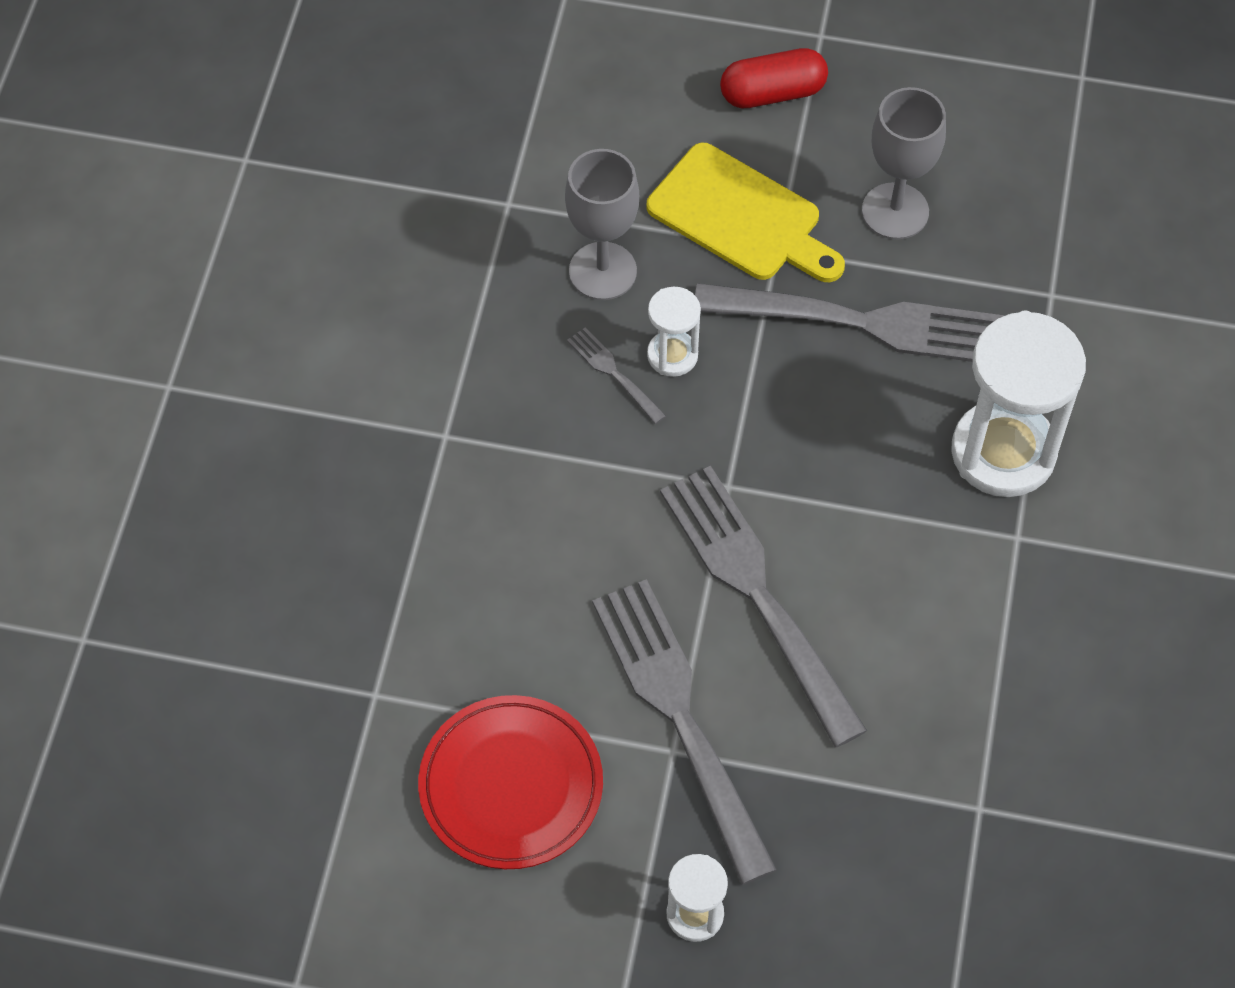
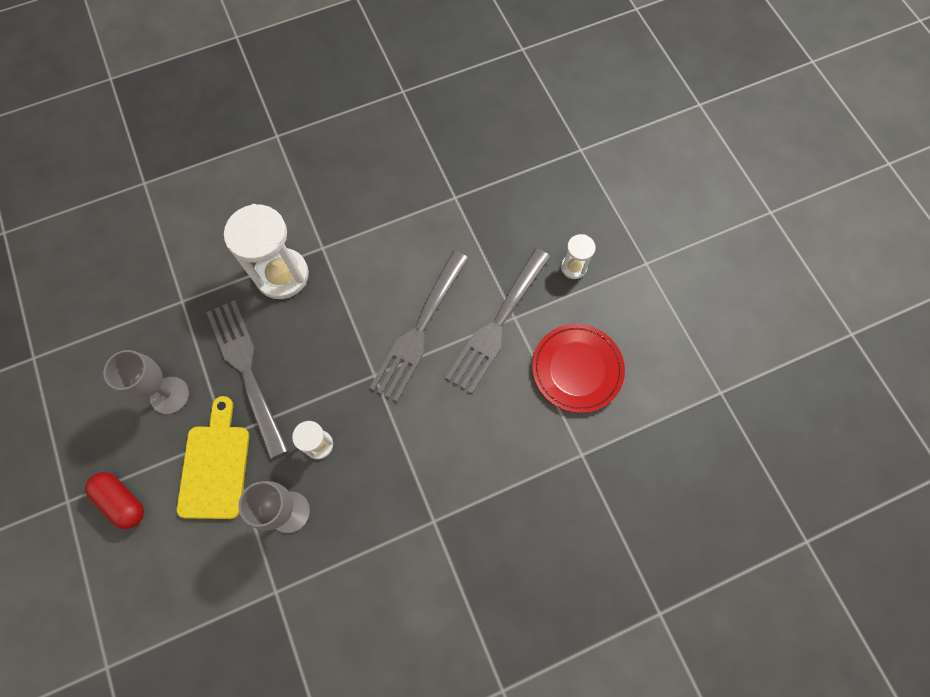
camera: 125 degrees left, 10 degrees up
grey fork [567,327,666,424] -> none

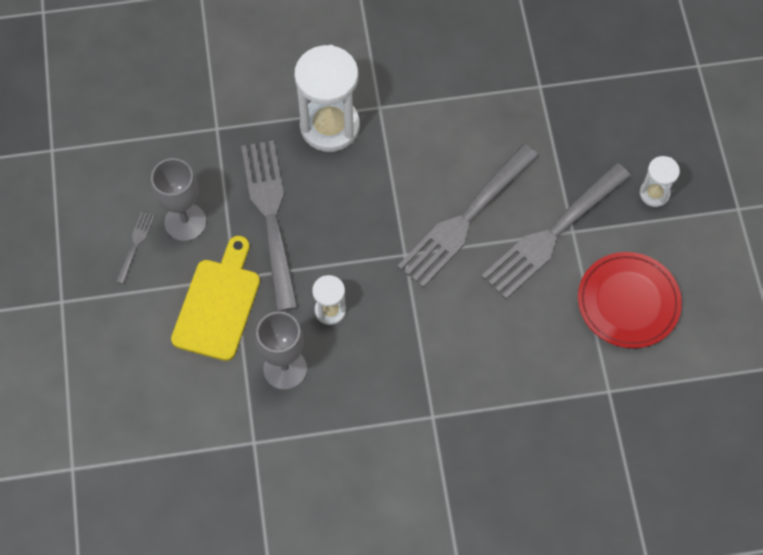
camera: 15 degrees right, 5 degrees down
red capsule [85,472,144,529] -> none
none -> grey fork [116,212,155,284]

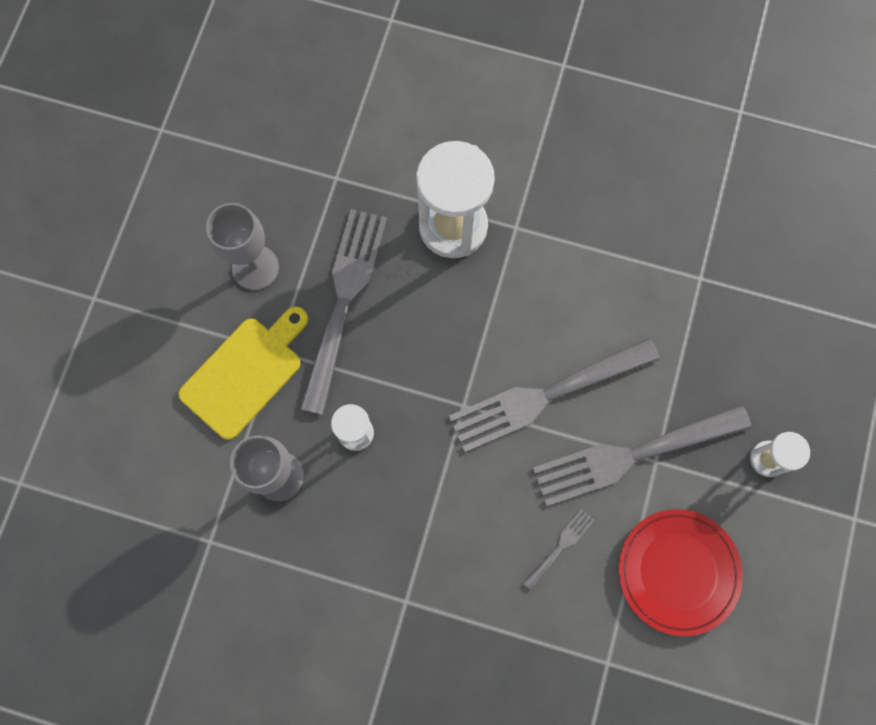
camera: 25 degrees right, 10 degrees up
grey fork [116,212,155,284] -> grey fork moved to [523,509,594,591]

